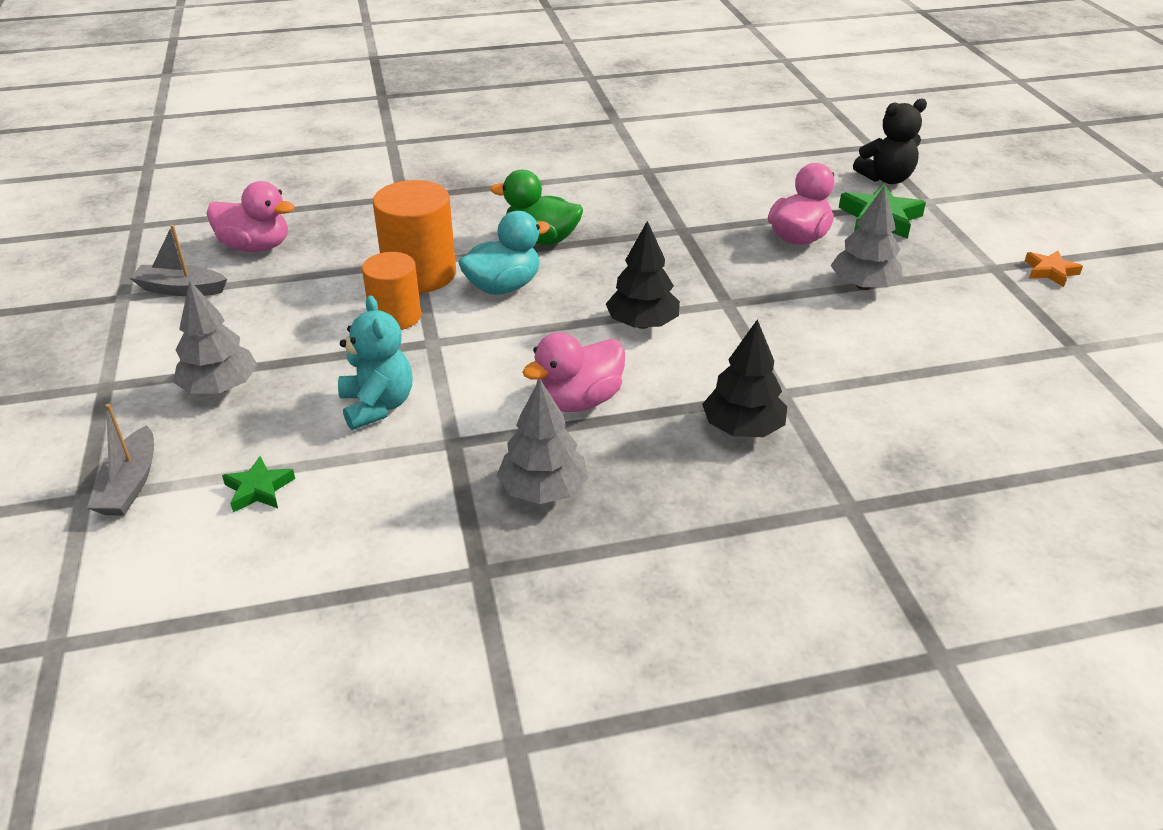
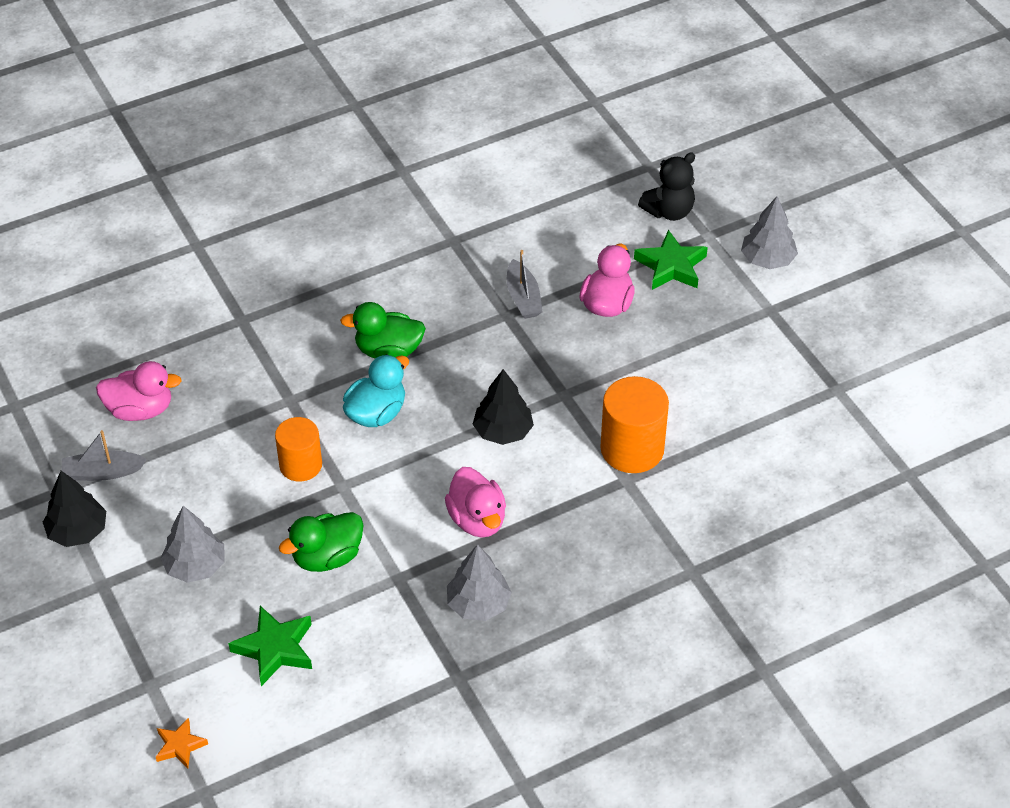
camera: 15 degrees left, 10 degrees up
grey boat [87,404,154,515] -> grey boat moved to [507,250,542,319]
green star [222,456,295,512] -> green star [228,606,312,686], size x1.67
turquoise teddy bear [338,295,412,430] -> green duck [279,512,363,572]
orange cylinder [373,180,456,293] -> orange cylinder moved to [600,376,669,473]
pink duck [523,332,625,412] -> pink duck turned 60 degrees counterclockwise [445,467,506,538]
black tree [702,319,787,437] -> black tree moved to [43,471,106,547]
grey tree [830,185,903,290] -> grey tree moved to [741,196,798,269]
orange star [1025,251,1083,287] -> orange star moved to [156,717,208,768]

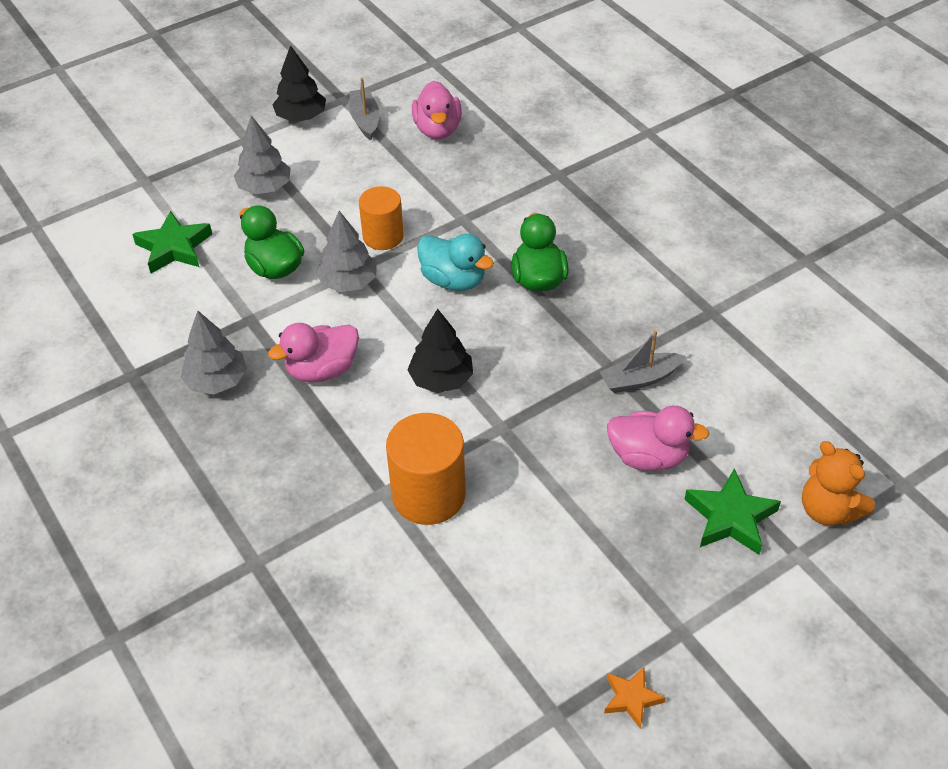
camera: 85 degrees right, 0 degrees up
orange star [156,717,208,768] -> orange star moved to [604,667,666,729]
black teddy bear [638,152,695,221] -> orange teddy bear [802,441,875,526]
grey tree [741,196,798,269] -> grey tree moved to [316,211,377,292]

